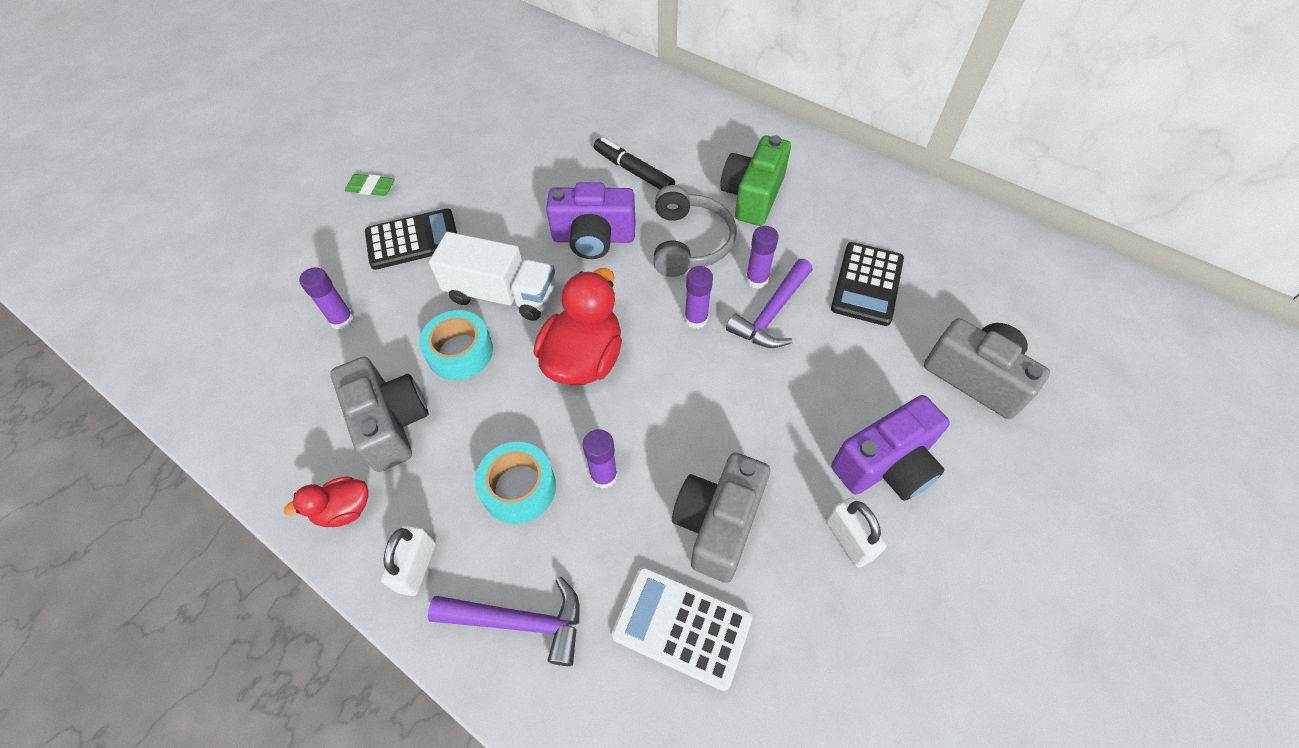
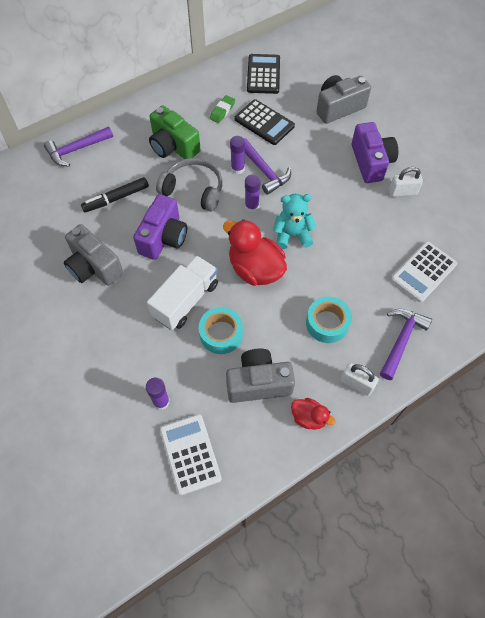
camera: 70 degrees left, 5 degrees up
red duck [284,476,368,527] -> red duck turned 60 degrees counterclockwise [291,398,335,430]
green eraser [345,174,395,196] -> green eraser moved to [210,95,235,123]
black calculator [365,208,457,270] -> black calculator moved to [247,54,280,94]
purple glue stick [583,429,618,489] -> none
grey camera [672,452,770,583] -> grey camera moved to [64,224,123,286]
none -> purple hammer [44,126,113,167]
none -> white calculator [160,414,222,495]
none -> turquoise teddy bear [273,194,317,249]

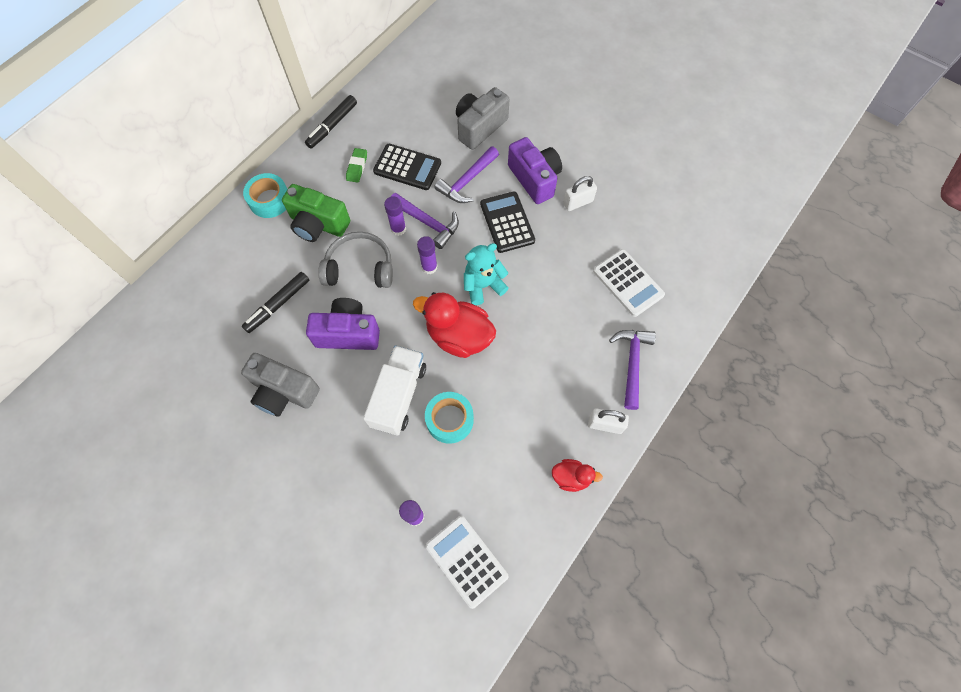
camera: 20 degrees left, 5 degrees up
purple hammer [44,126,113,167] -> purple hammer moved to [434,146,499,203]
purple camera [133,194,187,260] -> purple camera turned 90 degrees counterclockwise [306,298,380,350]
grey camera [226,349,295,403] -> none
black calculator [247,54,280,94] -> black calculator moved to [480,191,535,253]
turquoise tape [306,297,352,343] -> turquoise tape moved to [243,173,287,218]
white calculator [391,242,457,302] -> white calculator turned 60 degrees counterclockwise [593,249,665,317]
none -> black marker [305,95,357,149]

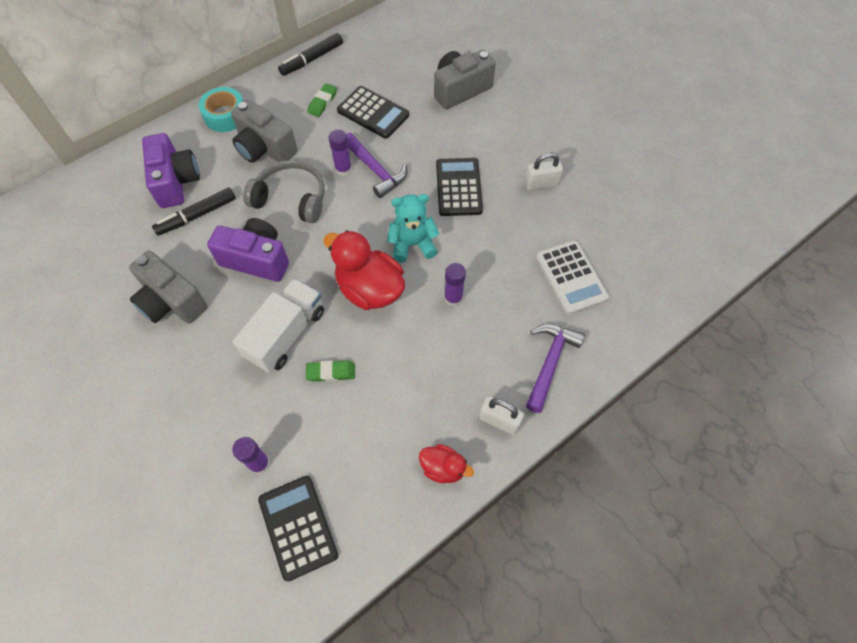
camera: 15 degrees right, 5 degrees down
green camera [282,184,350,242] -> grey camera [231,100,297,163]
purple glue stick [417,236,438,274] -> purple glue stick moved to [444,263,466,307]
turquoise tape [425,392,474,444] -> green eraser [306,360,355,382]
white calculator [426,516,508,609] -> black calculator [258,476,338,582]
purple hammer [434,146,499,203] -> none
purple camera [508,137,562,204] -> purple camera moved to [142,133,200,208]

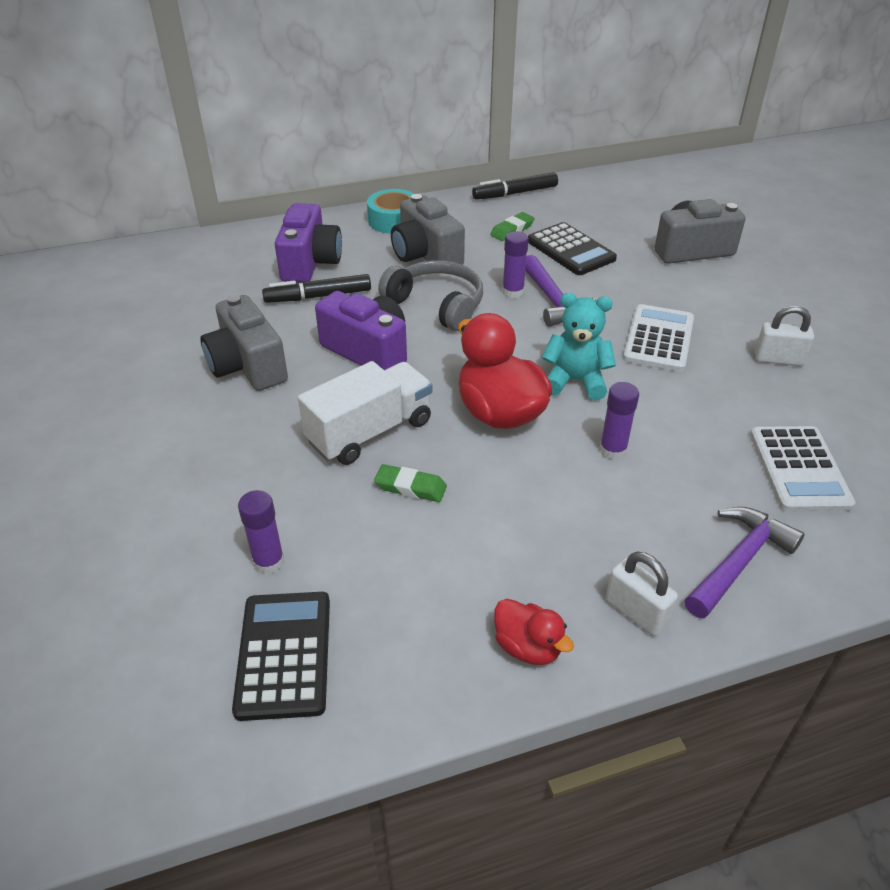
camera: 20 degrees right, 20 degrees down
black calculator [436,158,483,216] -> white calculator [623,304,694,372]

